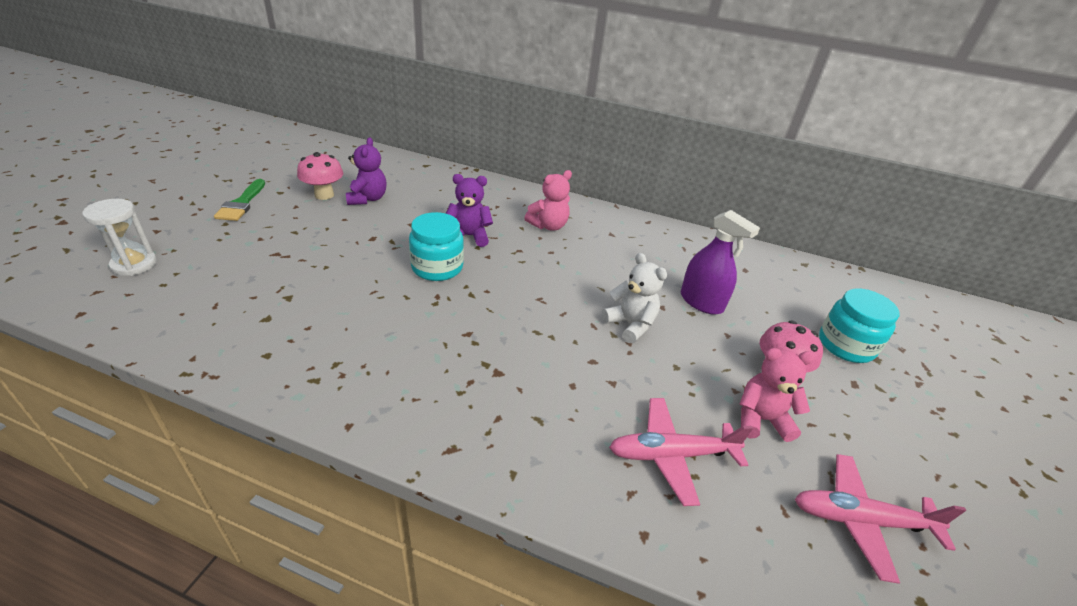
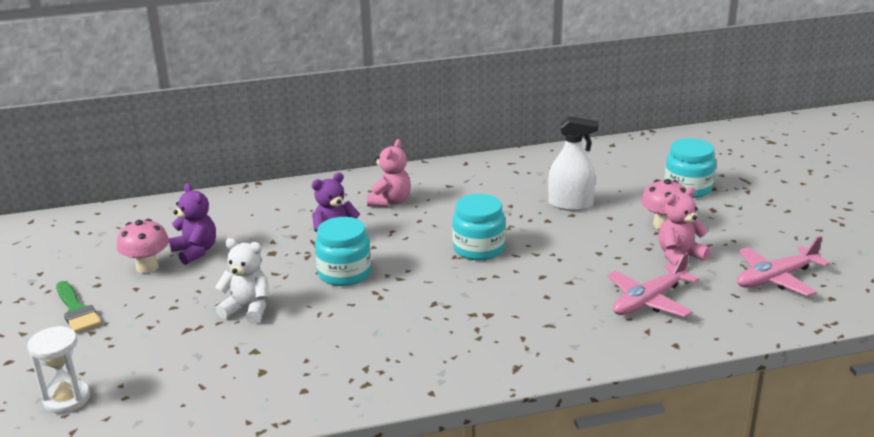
camera: 30 degrees left, 10 degrees down
white teddy bear [602,253,667,343] -> white teddy bear moved to [215,238,269,324]
purple spray bottle [681,210,760,315] -> white spray bottle [548,116,599,211]
none -> turquoise jar [452,194,506,260]

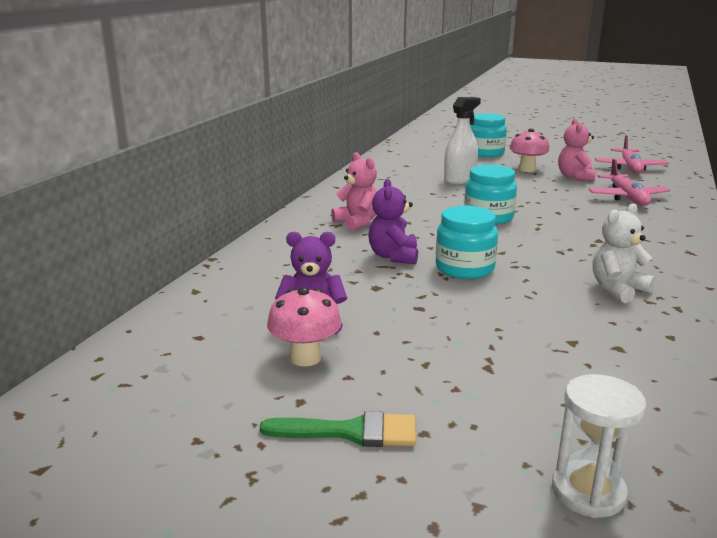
camera: 55 degrees left, 5 degrees down
white teddy bear [215,238,269,324] -> white teddy bear moved to [592,204,655,303]

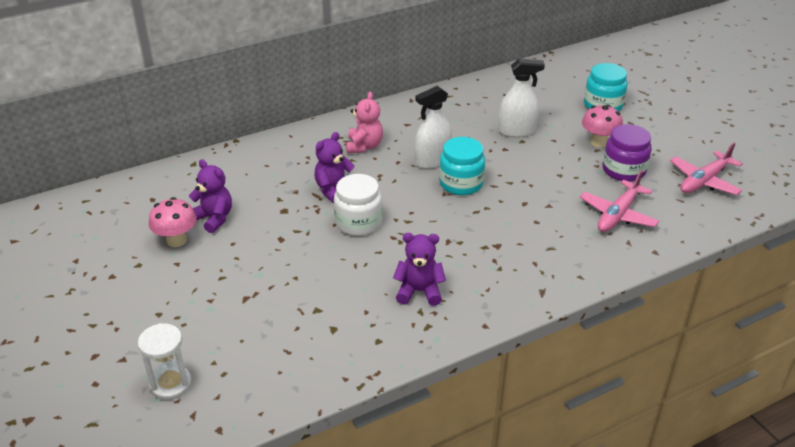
camera: 40 degrees right, 15 degrees up
green brush [260,411,416,447] -> none
turquoise jar [436,206,498,279] -> white jar [334,174,382,236]
pink teddy bear [558,119,596,181] -> purple jar [603,124,652,182]
white teddy bear [592,204,655,303] -> purple teddy bear [393,233,446,306]
none -> white spray bottle [415,86,452,169]

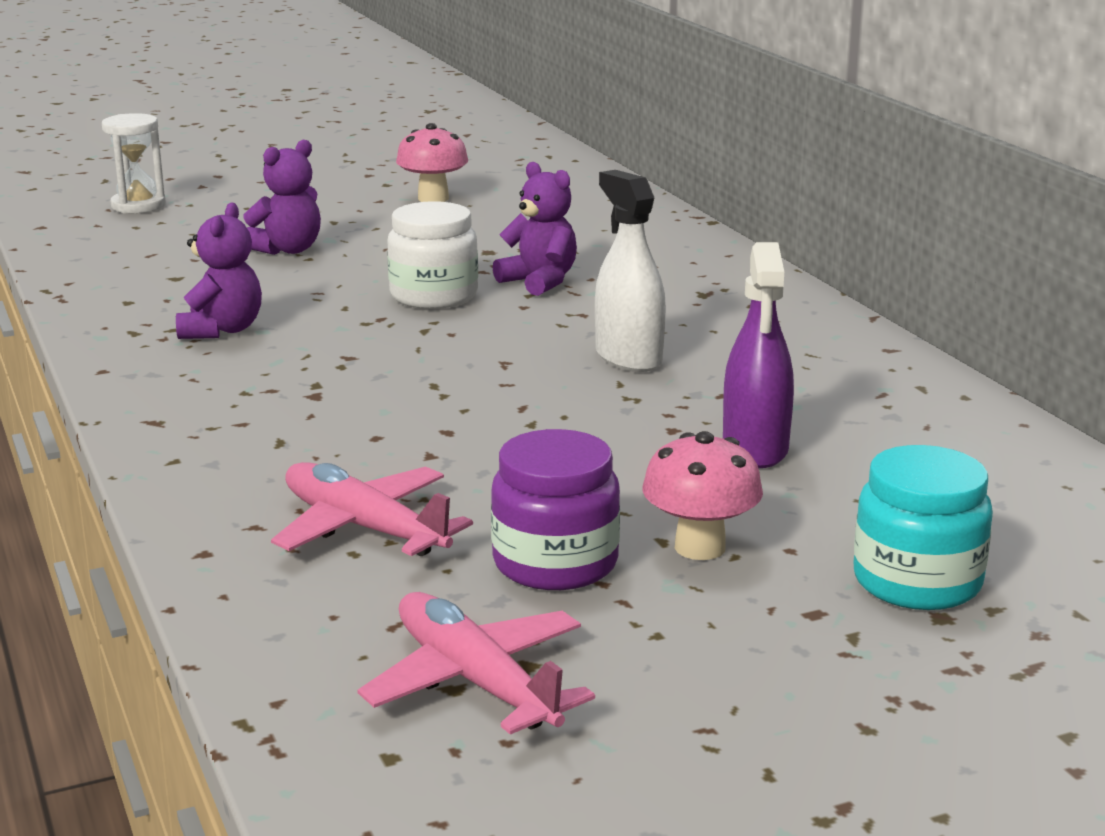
camera: 95 degrees right, 15 degrees down
purple teddy bear [189,159,232,233] -> purple teddy bear moved to [243,140,321,255]
pink teddy bear [346,92,383,153] -> none
turquoise jar [439,137,485,195] -> none
white spray bottle [498,59,545,137] -> purple spray bottle [723,242,794,468]

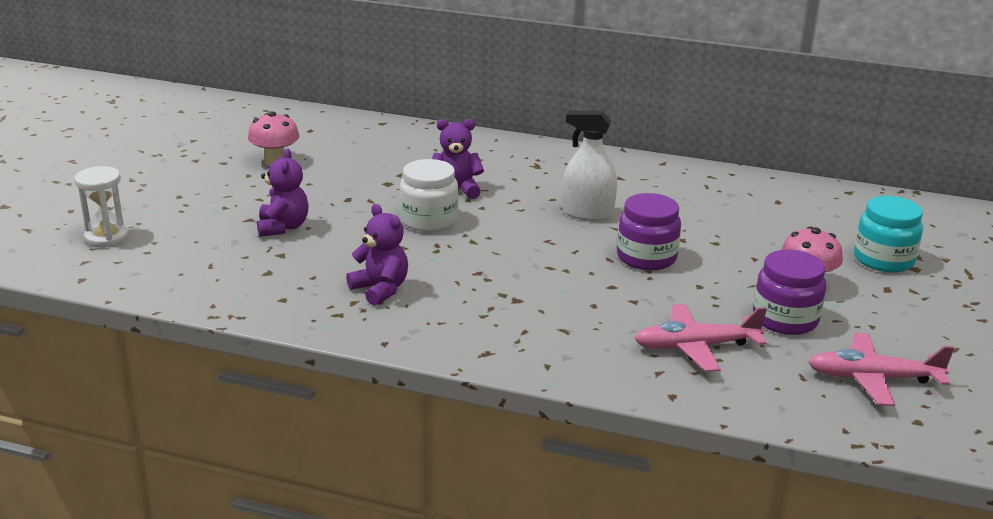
camera: 50 degrees left, 5 degrees up
purple spray bottle [723,242,794,468] -> none
none -> purple jar [617,193,681,270]

